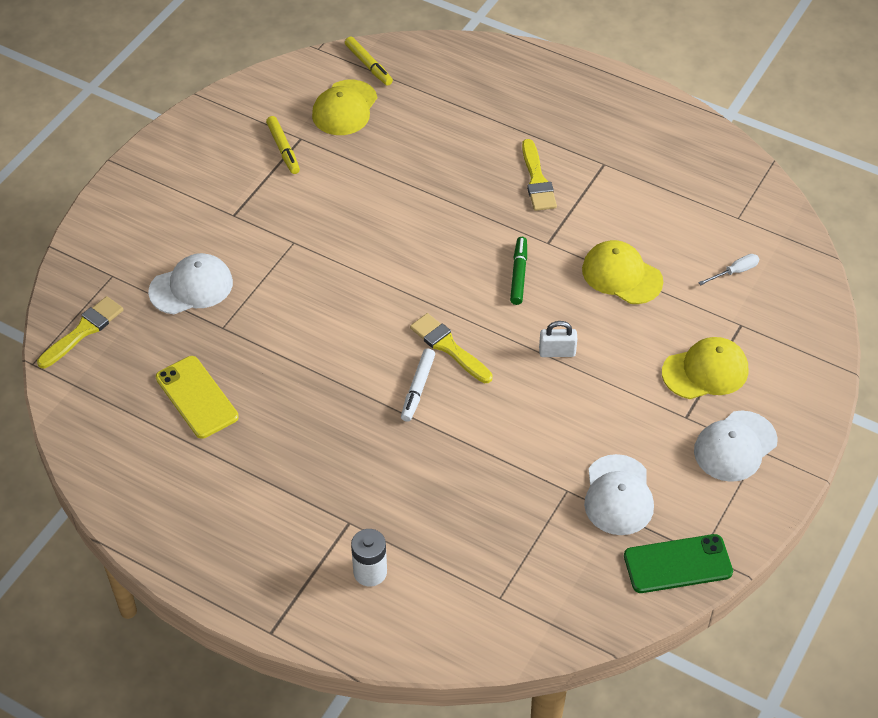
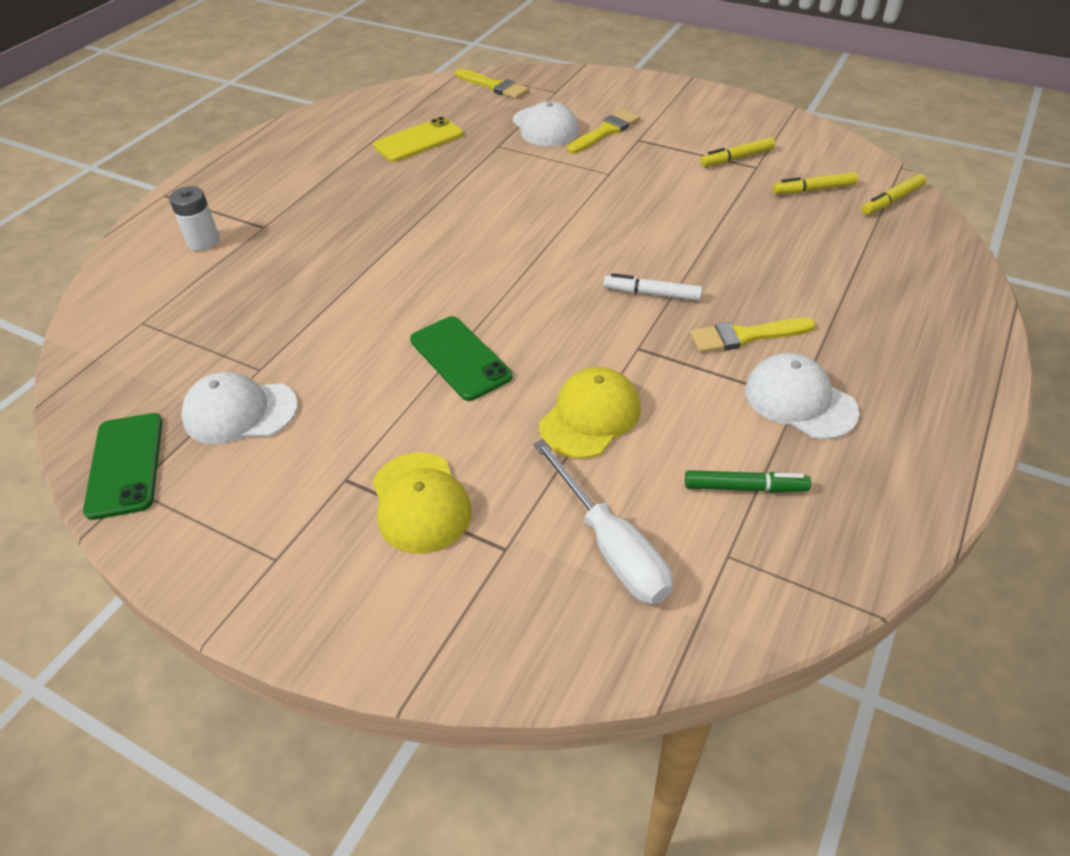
camera: 90 degrees right, 5 degrees down
yellow cap [312,80,377,135] -> yellow marker [773,172,858,194]
white marker [401,348,435,422] -> white marker moved to [604,273,703,301]
yellow brush [410,313,493,383] -> yellow brush moved to [567,109,640,154]
green marker [510,237,527,305] -> green marker moved to [685,470,811,493]
white padlock [539,321,577,357] -> green phone [410,316,512,401]
white cap [694,410,778,482] -> white cap moved to [745,353,859,440]
white screwdriver [698,254,759,285] -> white screwdriver [533,439,673,604], size x2.05

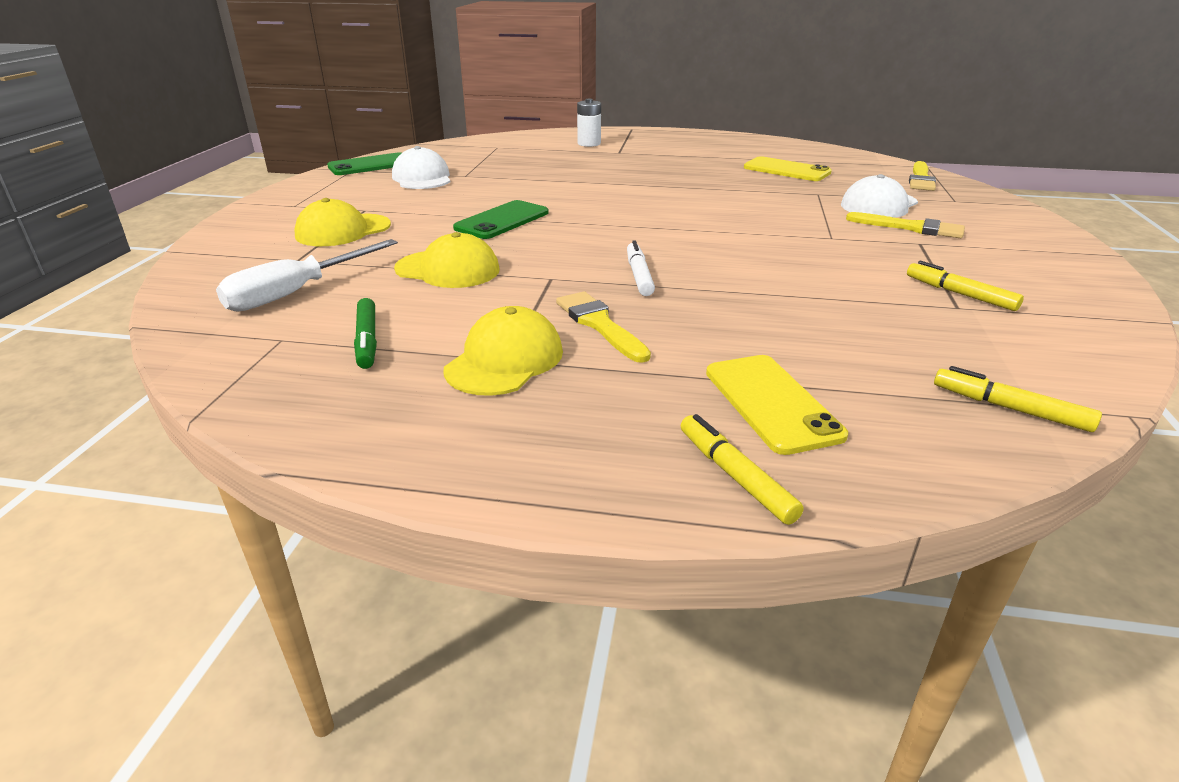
camera: 70 degrees right, 15 degrees down
white cap [745,353,859,440] -> yellow cap [444,306,563,396]
yellow marker [773,172,858,194] -> yellow marker moved to [680,414,804,525]
none -> yellow phone [706,355,848,455]

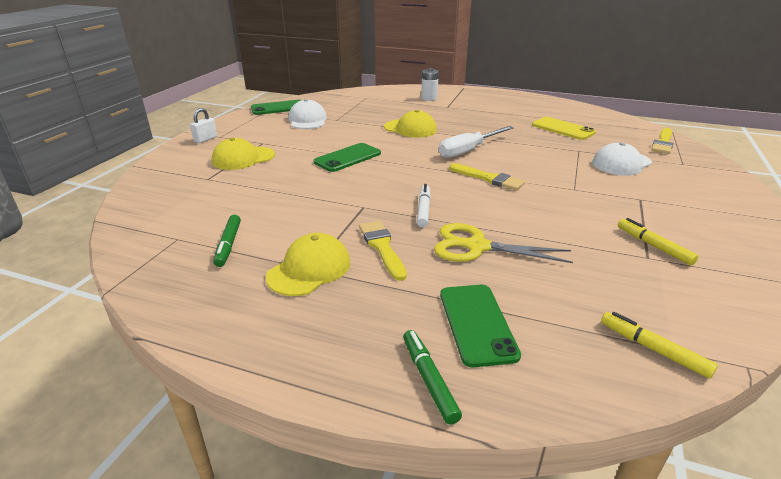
camera: 10 degrees right, 0 degrees up
white screwdriver [216,239,398,312] -> white screwdriver moved to [439,126,514,158]
yellow cap [394,232,499,288] -> yellow cap moved to [384,110,437,138]
yellow marker [680,414,804,525] -> green marker [403,330,462,425]
yellow phone [706,355,848,455] -> green phone [440,285,521,367]
yellow brush [846,212,965,238] -> yellow brush moved to [449,163,525,191]
none -> white padlock [190,108,217,143]
none -> yellow scissors [434,223,573,263]

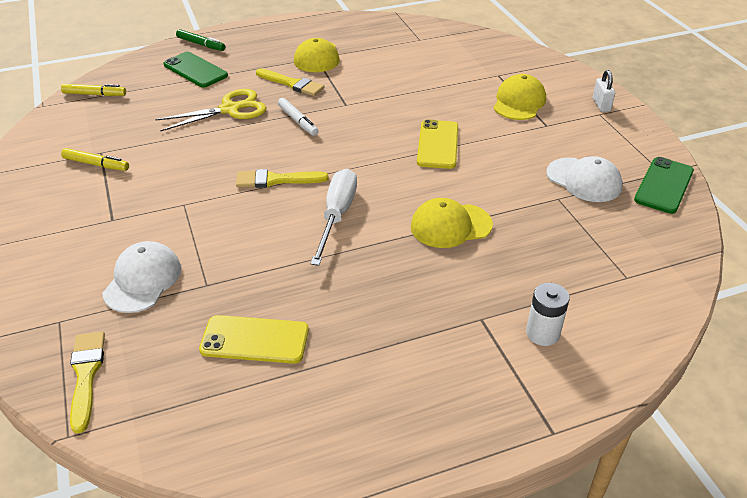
camera: 140 degrees right, 10 degrees up
green marker [213,215,241,267] -> none
green phone [313,143,381,172] -> yellow phone [417,119,458,169]

